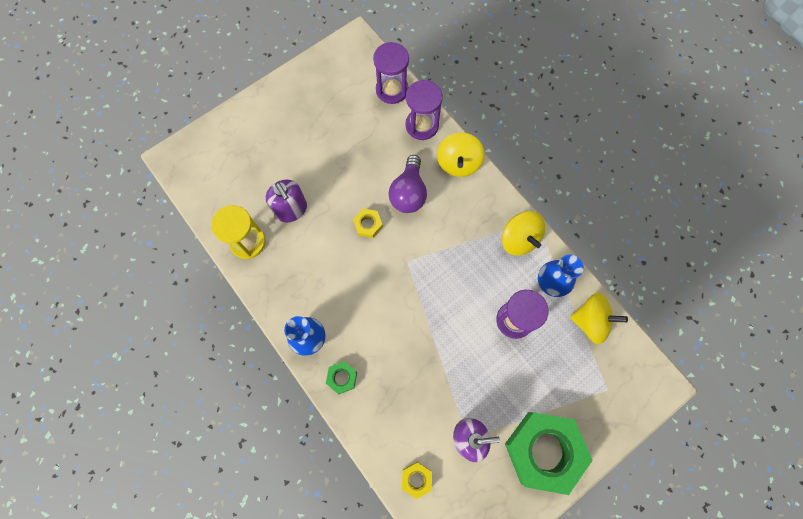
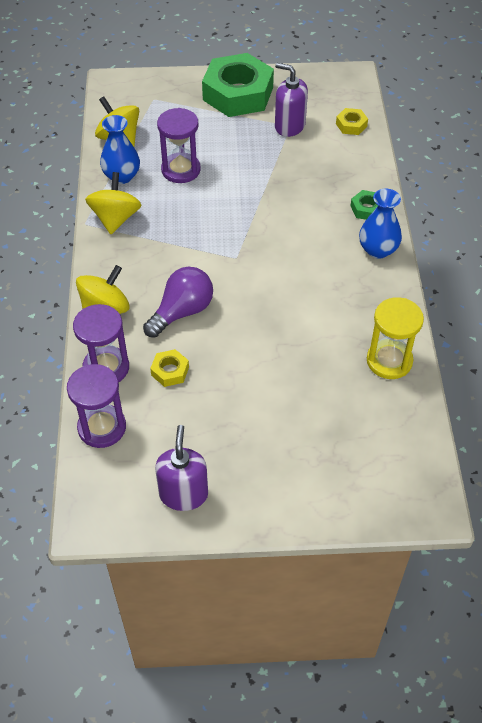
camera: 145 degrees left, 20 degrees down
purple soap dispenser [266,180,307,222] -> purple soap dispenser moved to [155,425,208,511]
yellow nut [353,209,383,238] -> yellow nut moved to [150,349,189,387]

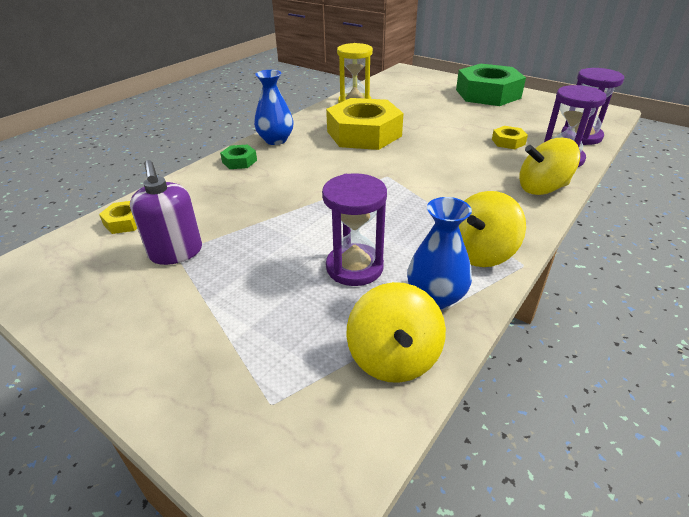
camera: 140 degrees left, 15 degrees down
purple light bulb [143,267,213,338] -> none
purple soap dispenser [155,425,208,511] -> none
green nut [202,53,274,117] -> green nut moved to [456,64,526,106]
none -> yellow nut [326,98,404,150]

